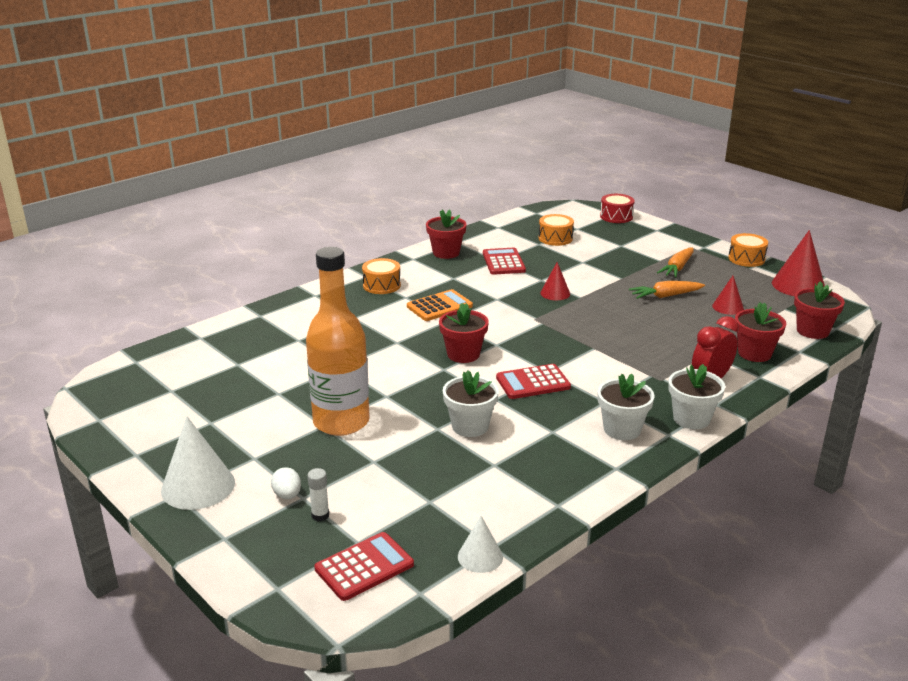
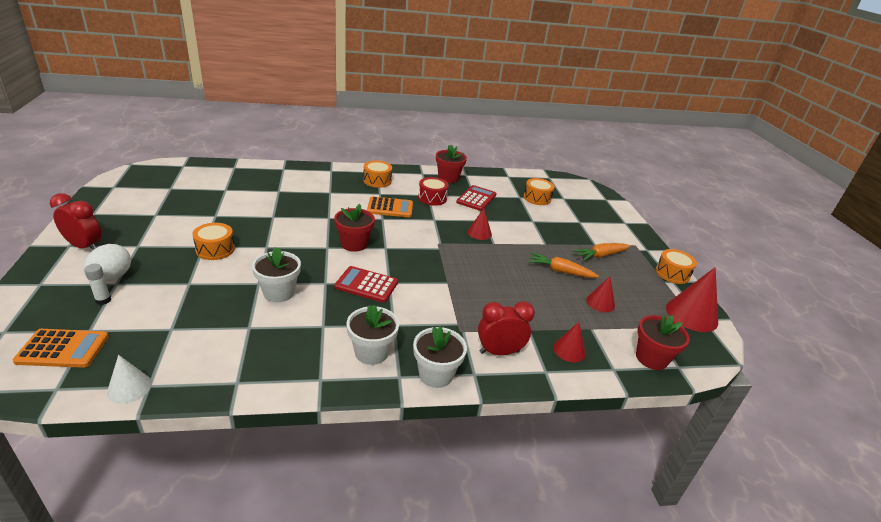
camera: 30 degrees right, 5 degrees up
white cone [161,416,235,510] -> red clock [50,193,102,250]
white egg [271,467,301,499] -> white egg [83,244,131,282], size x1.59
orange bottle [306,247,370,436] -> orange drum [192,223,235,260]
red calculator [314,532,414,601] -> orange calculator [13,329,109,368]
red drum [600,194,635,223] -> red drum moved to [418,177,449,206]
red flower pot [735,302,786,362] -> red cone [553,322,586,362]

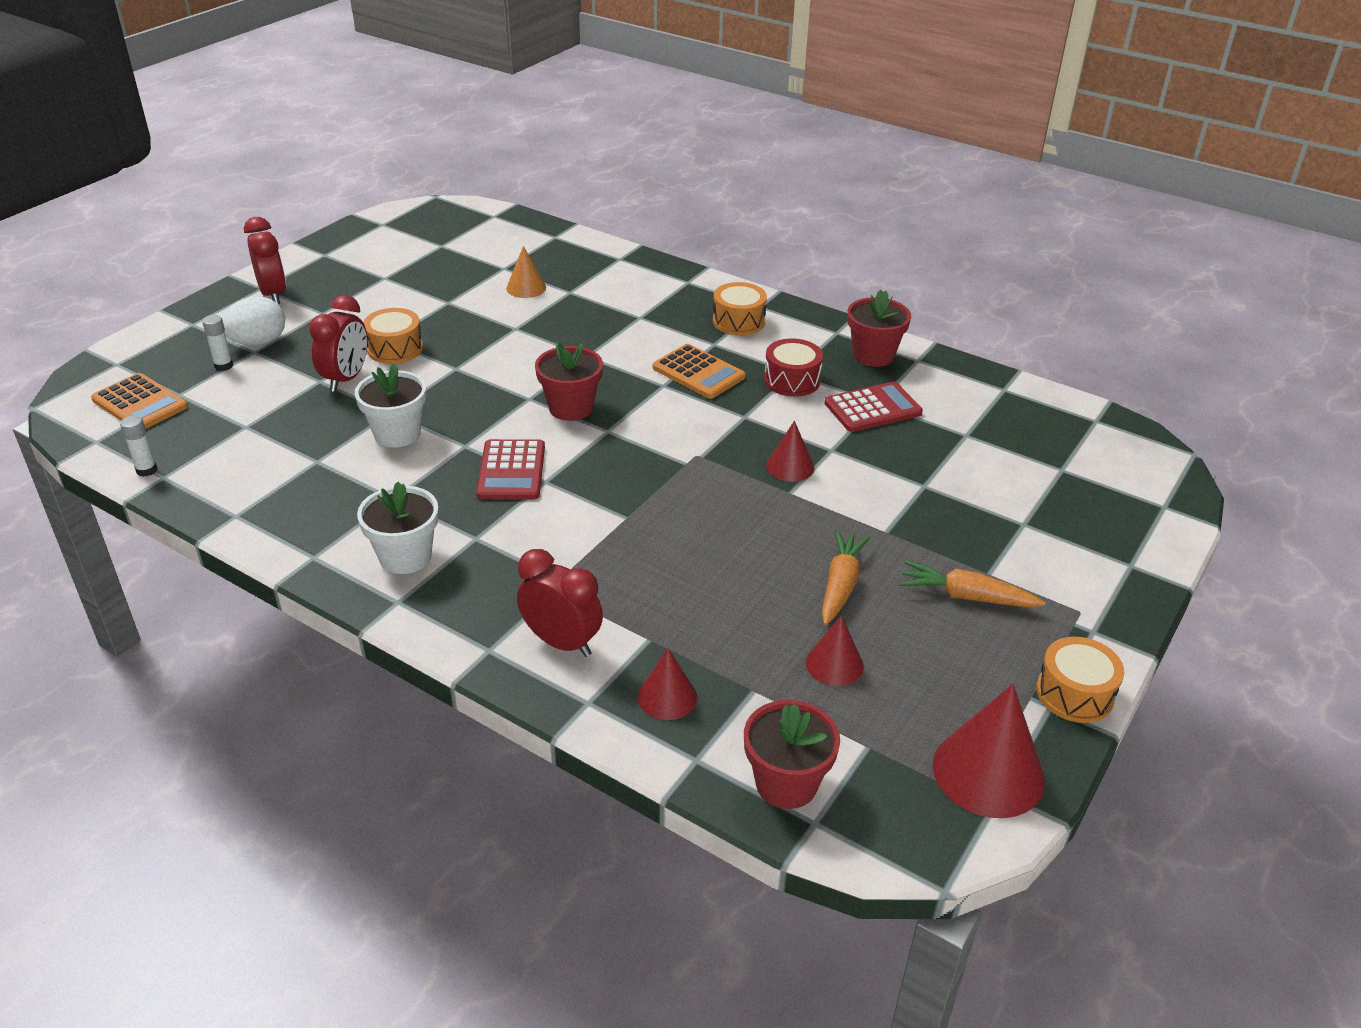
camera: 45 degrees right, 5 degrees up
white cone [107,355,152,403] -> white glue stick [120,415,158,477]
red calculator [334,266,398,303] -> red calculator turned 150 degrees counterclockwise [476,439,545,499]
white flower pot [413,326,467,388] -> none
orange drum [524,178,555,205] -> none
orange carrot [528,252,599,278] -> orange carrot turned 45 degrees clockwise [822,529,871,625]
none -> red clock [309,295,367,392]
none -> orange cone [506,246,546,298]

